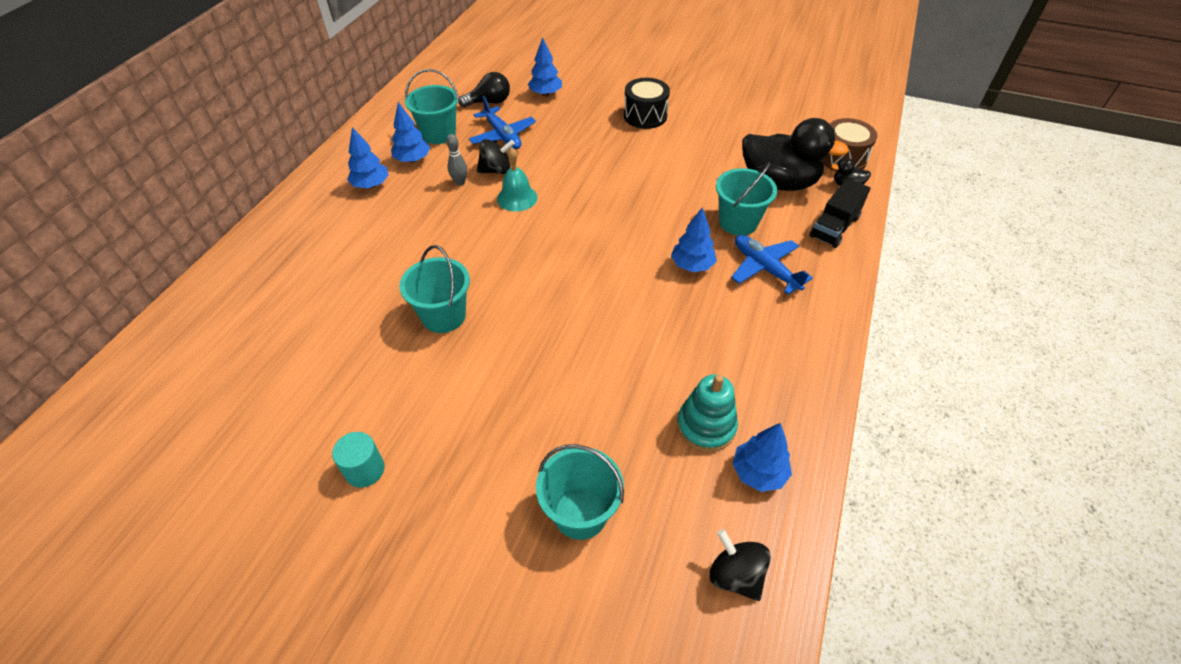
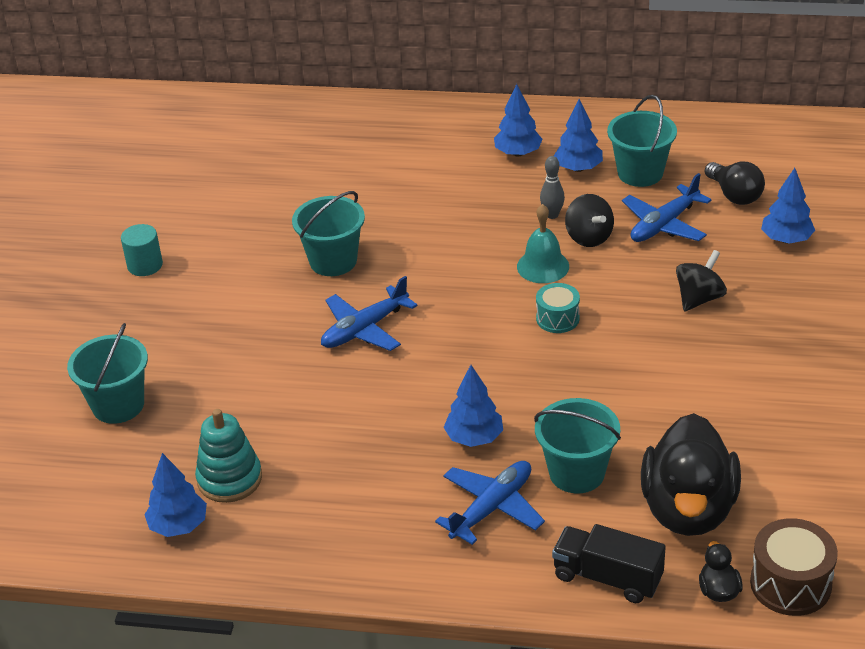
camera: 80 degrees right, 10 degrees down
black drum [624,78,670,129] -> none
black spinning top [709,529,771,601] -> black spinning top moved to [676,250,727,311]
none -> blue plane [321,276,418,351]
none -> turquoise drum [536,283,580,333]

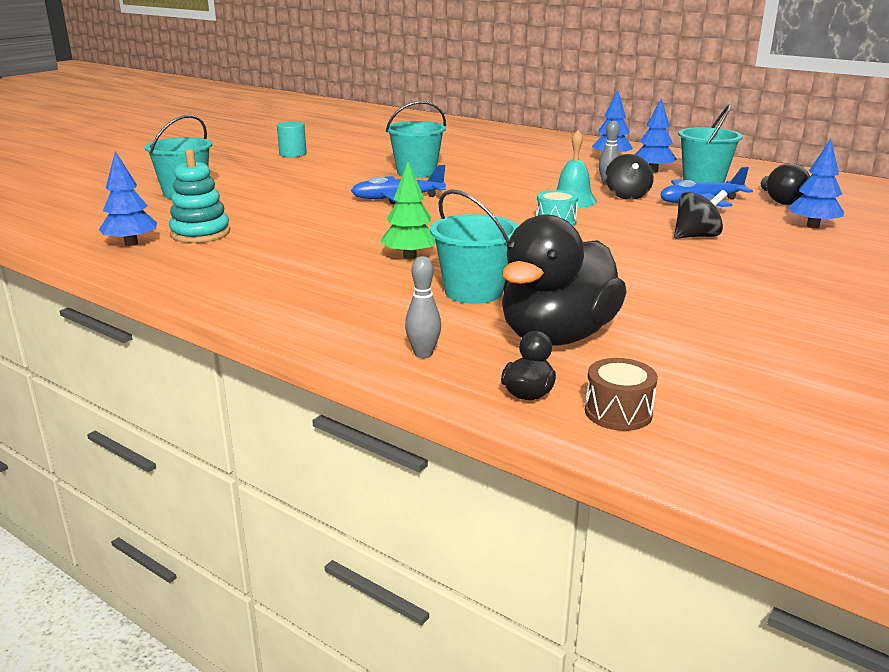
camera: 25 degrees right, 15 degrees down
blue plane [435,461,545,545] -> none
blue tree [443,365,503,447] -> green tree [381,162,436,259]
black truck [552,524,666,603] -> grey bowling pin [405,256,441,358]
brown drum [750,518,838,616] -> brown drum [585,358,658,431], size x0.65

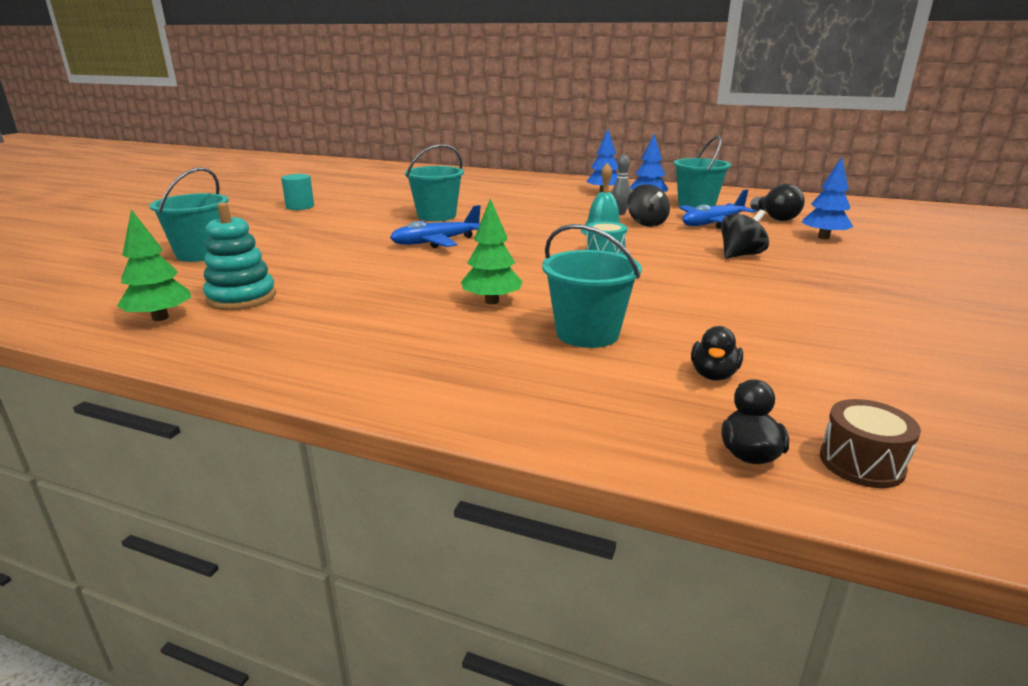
camera: 15 degrees left, 0 degrees up
blue tree [99,151,157,246] -> green tree [117,209,191,321]
grey bowling pin [405,256,441,358] -> none
black duck [502,214,627,346] -> black duck [691,326,743,380], size x0.40

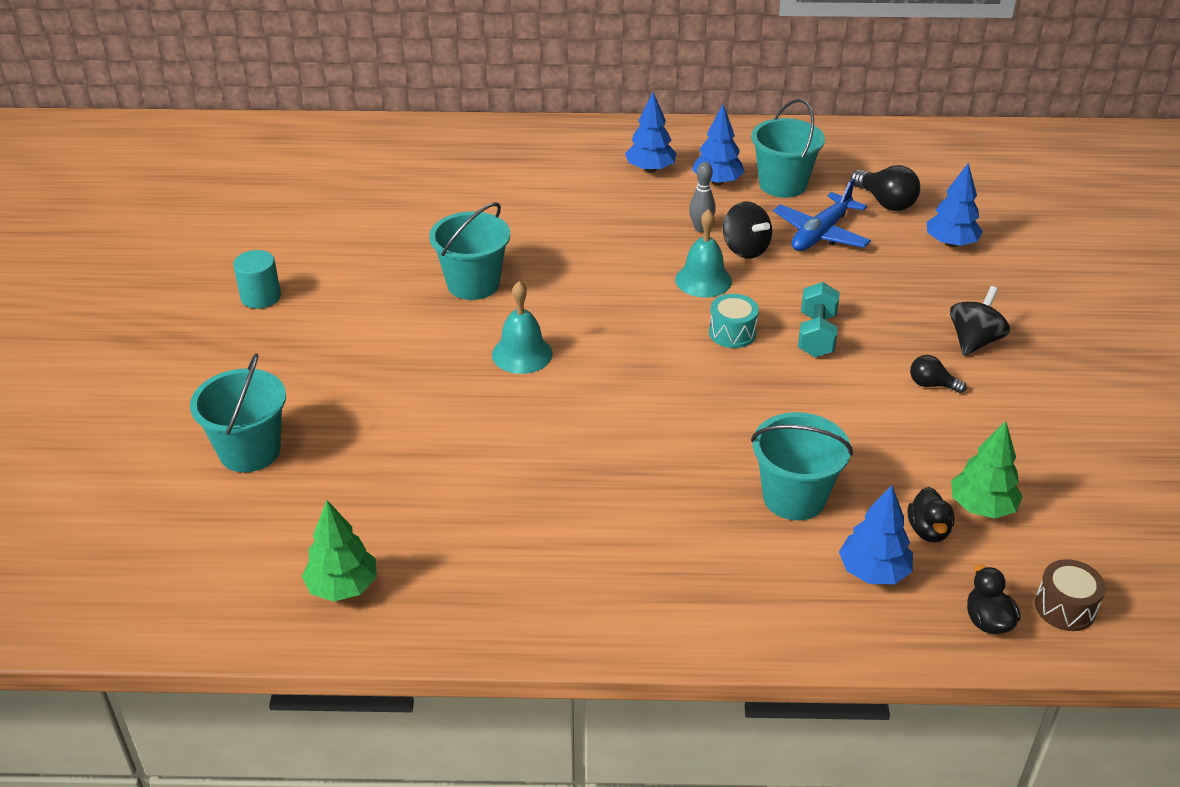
camera: 20 degrees left, 15 degrees up
turquoise stacking toy [203,202,276,310] -> none
blue plane [390,205,480,248] -> turquoise bell [492,281,553,374]
green tree [461,199,523,304] -> green tree moved to [951,421,1023,518]
black spinning top [721,210,769,259] -> black spinning top moved to [950,286,1010,356]
none -> turquoise dumbbell [798,282,840,357]
none -> blue tree [839,485,913,584]
none -> black light bulb [910,355,967,393]

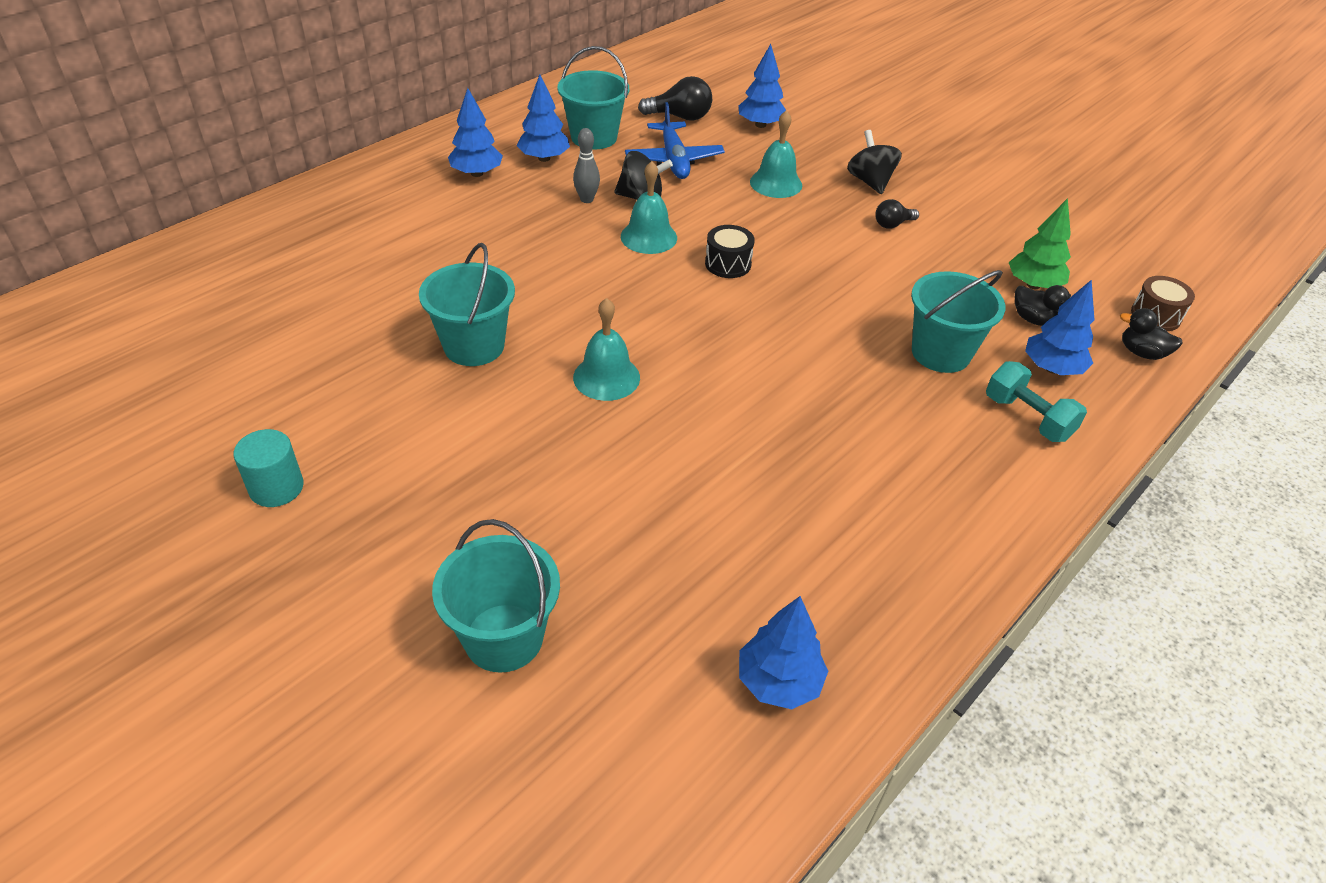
camera: 50 degrees left, 5 degrees up
green tree [302,500,377,601] -> blue tree [739,596,828,709]
turquoise drum [709,294,759,348] -> black drum [705,225,755,278]
turquoise dumbbell [798,282,840,357] -> turquoise dumbbell moved to [986,361,1087,442]
none -> turquoise bell [750,110,802,198]

